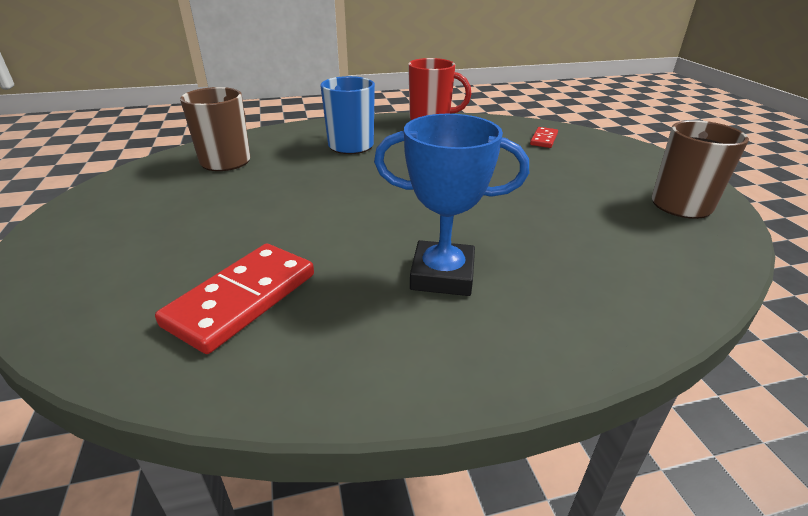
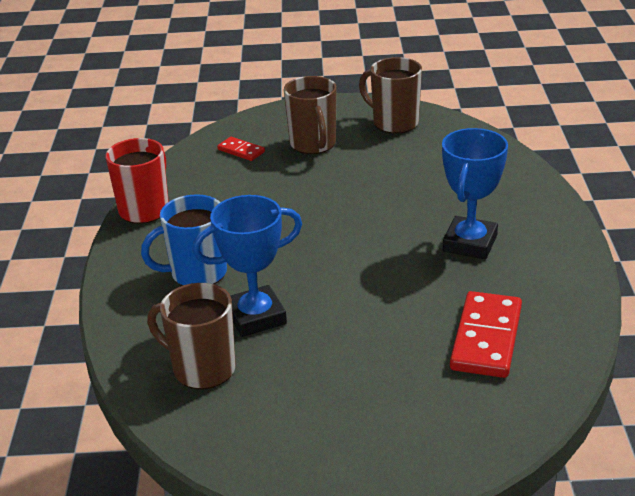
camera: 75 degrees left, 0 degrees up
red domino [155,244,314,354] -> red domino turned 60 degrees clockwise [450,291,522,378]
none -> blue trophy [193,195,302,337]
none -> brown mug [284,76,337,154]

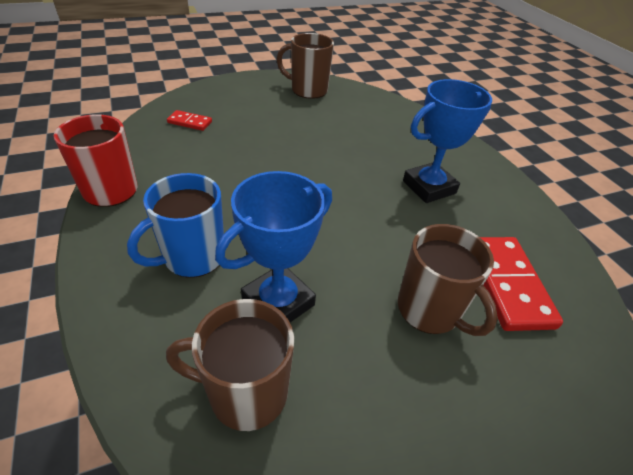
camera: 25 degrees left, 10 degrees up
brown mug [284,76,337,154] -> brown mug moved to [398,224,498,336]
blue trophy [442,128,508,259] -> blue trophy turned 60 degrees clockwise [403,79,492,203]

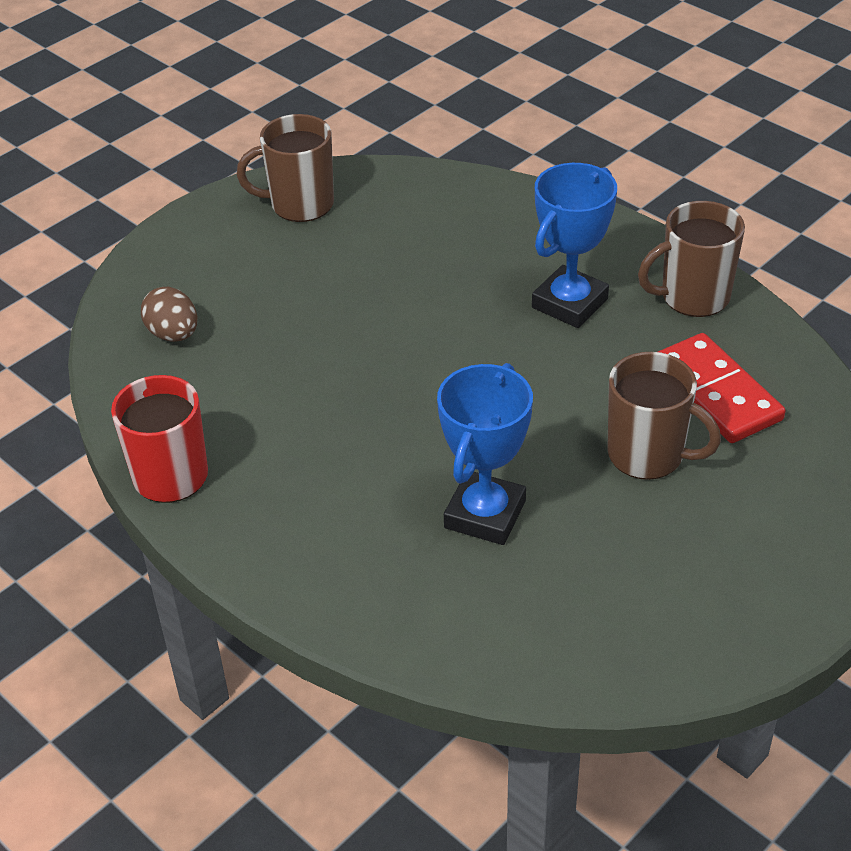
camera: 20 degrees left, 0 degrees up
blue mug [127,173,224,278] -> none
brown mug [166,299,294,431] -> brown mug moved to [638,201,745,317]
red domino [167,110,212,131] -> brown egg [141,287,197,342]

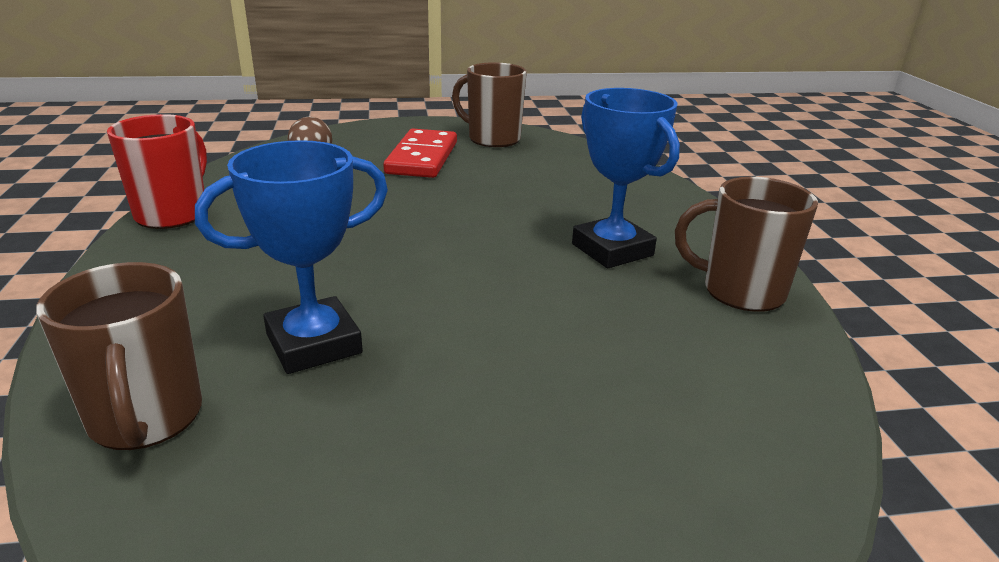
camera: 35 degrees right, 15 degrees down
blue trophy [532,163,617,328] -> blue trophy turned 75 degrees clockwise [572,88,680,268]
brown mug [607,352,721,480] -> brown mug moved to [36,262,202,450]
red domino [658,333,786,443] -> red domino moved to [383,129,457,178]

